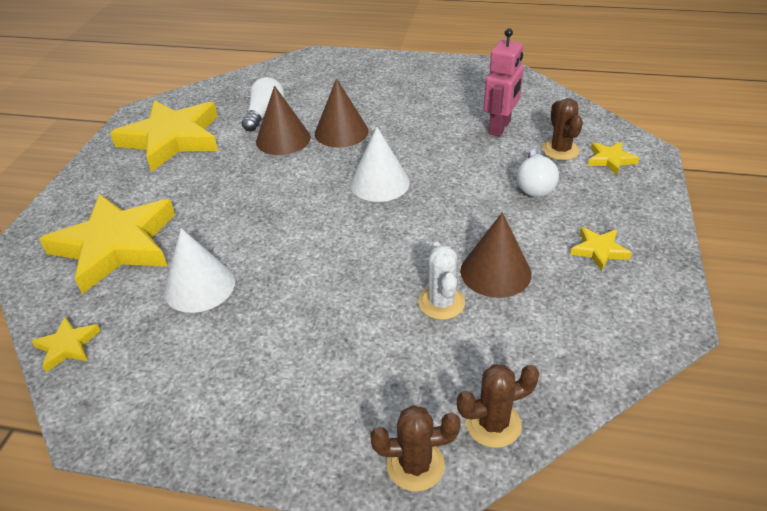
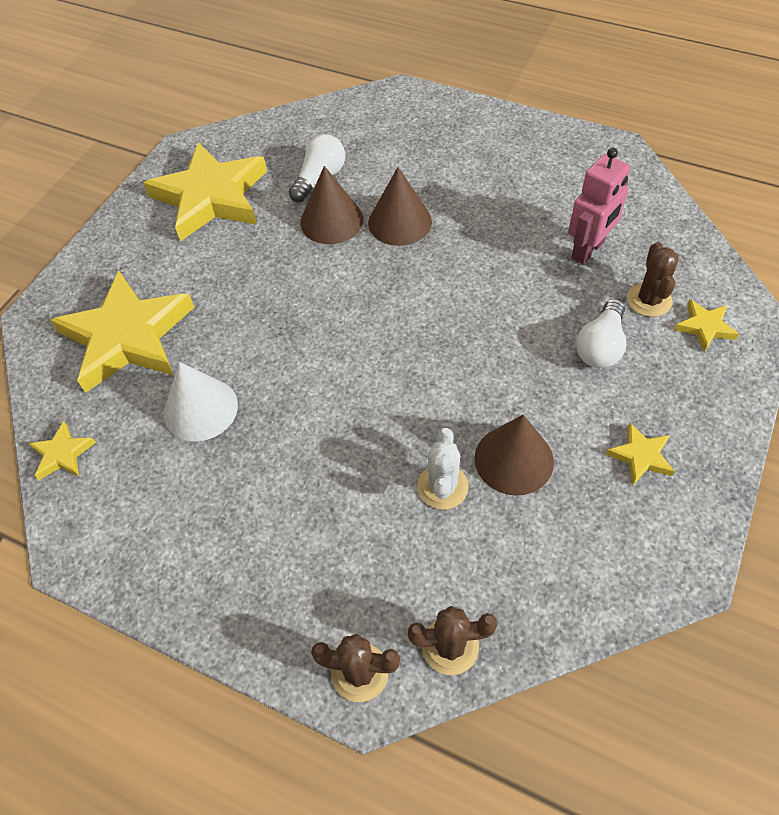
camera: 15 degrees right, 15 degrees up
white cone [350,127,410,202] -> none

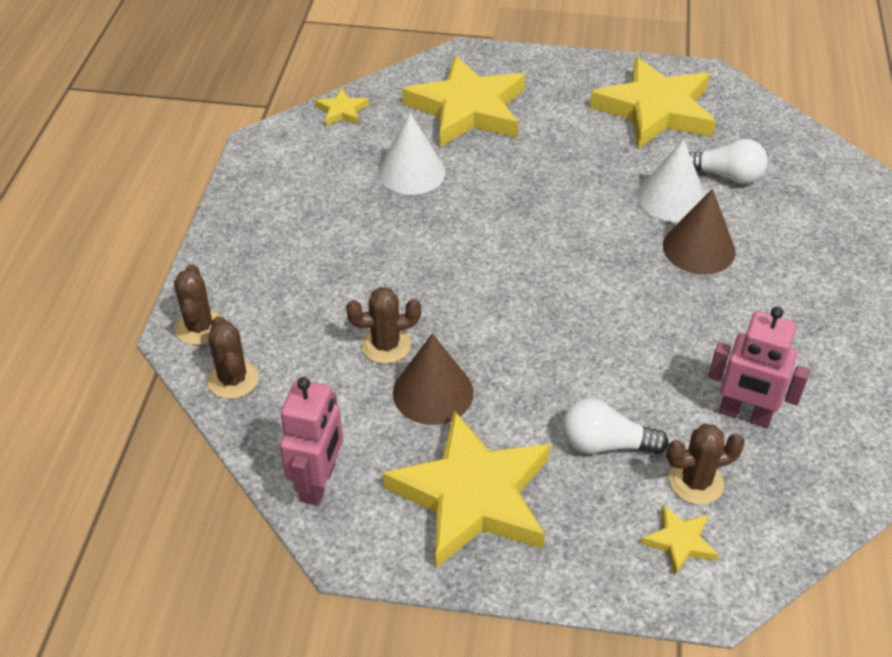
camera: 70 degrees right, 10 degrees down
brown cone [300,166,363,244] -> white cone [637,139,705,222]
white cactus [417,428,469,509] -> brown cactus [346,287,421,364]
yellow star [606,422,675,485] -> yellow star [383,411,550,569], size x2.35
none -> pink robot [280,377,343,506]

